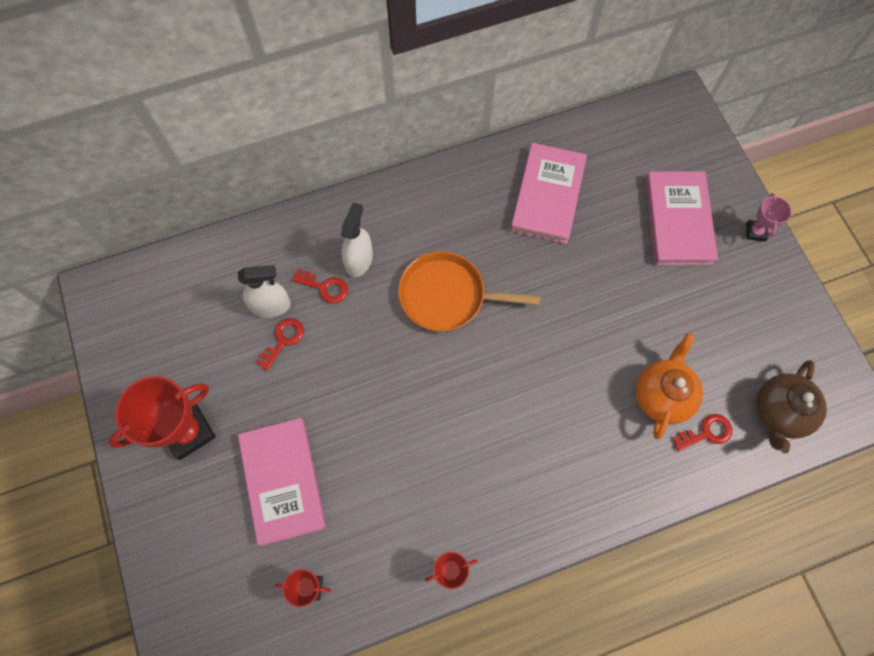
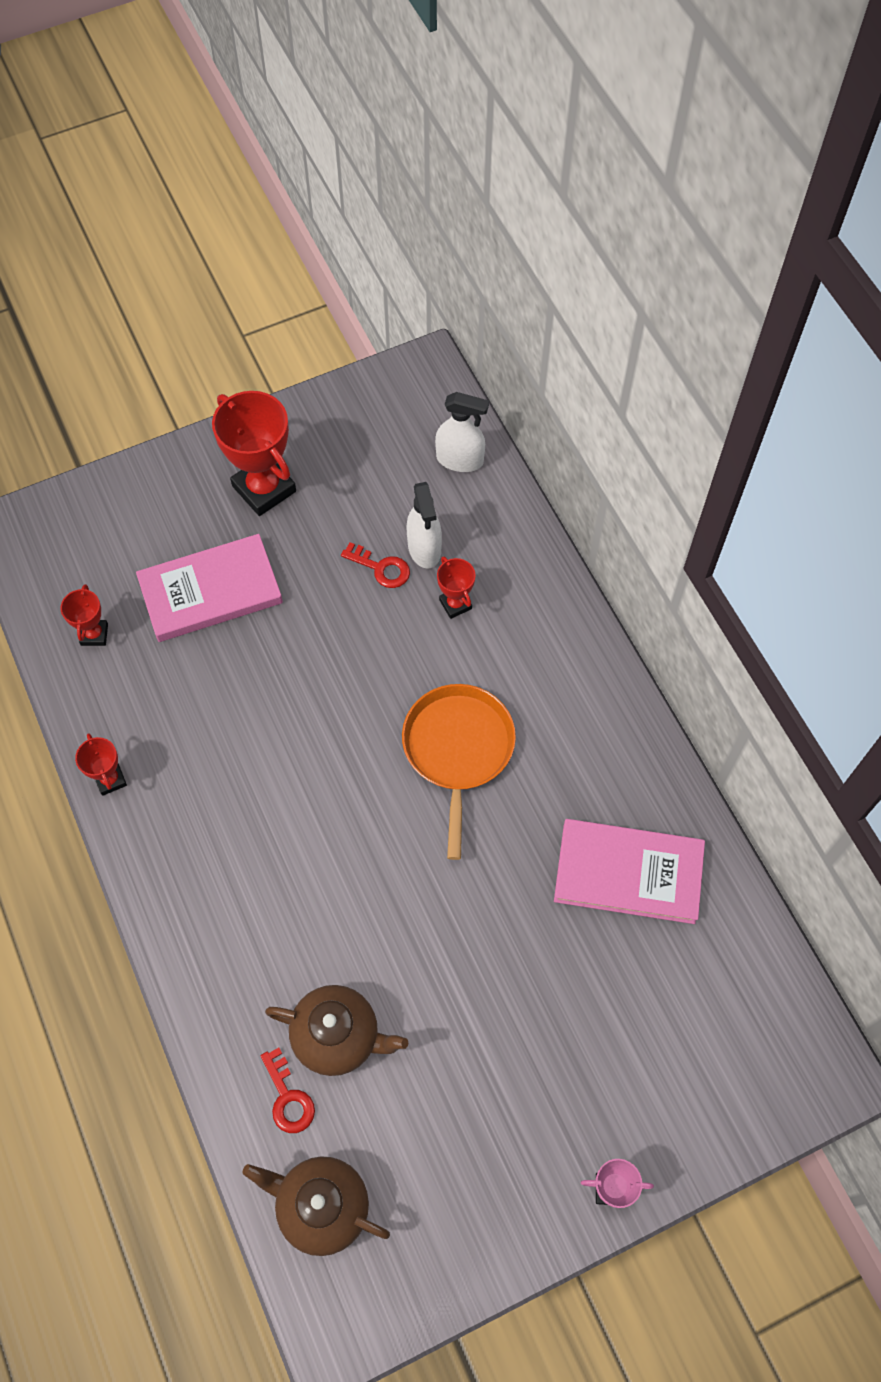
camera: 85 degrees right, 5 degrees down
red key [292,269,348,304] -> red trophy [437,556,476,619]
white spray bottle [341,202,373,277] -> white spray bottle moved to [435,392,489,472]
orange teapot [636,333,703,439] -> brown teapot [265,985,408,1076]
pink book [645,171,718,265] -> none

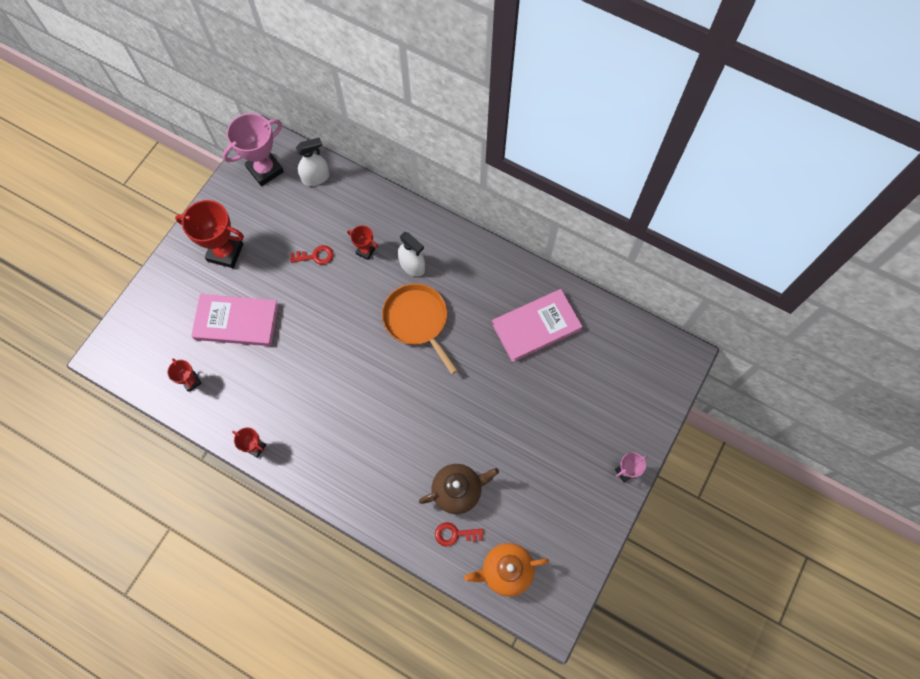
camera: 35 degrees left, 5 degrees up
pink book [136,534,283,642] -> pink book turned 60 degrees clockwise [191,294,278,346]
brown teapot [242,1156,390,1256] -> orange teapot [464,543,549,597]
red key [261,1048,315,1133] -> red key turned 150 degrees clockwise [435,522,484,547]
white spray bottle [407,482,442,569] -> white spray bottle moved to [398,232,425,276]
none -> pink trophy [223,113,284,186]

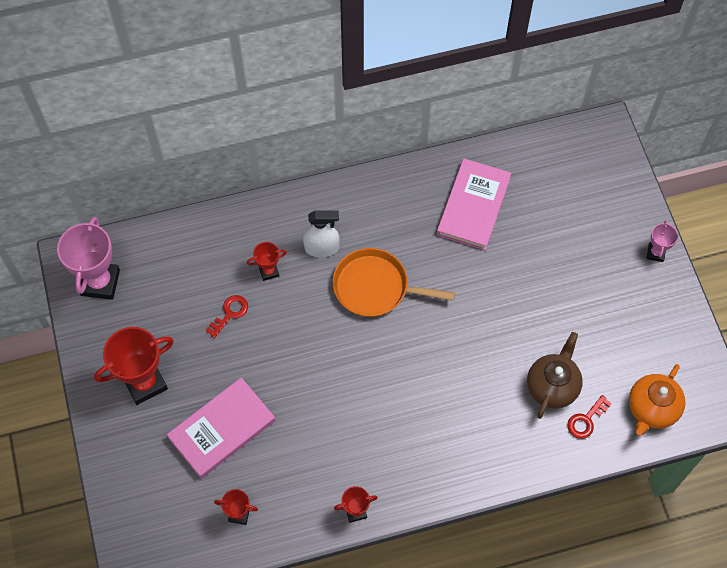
camera: 45 degrees left, 5 degrees down
white spray bottle [296,137,329,186] -> none

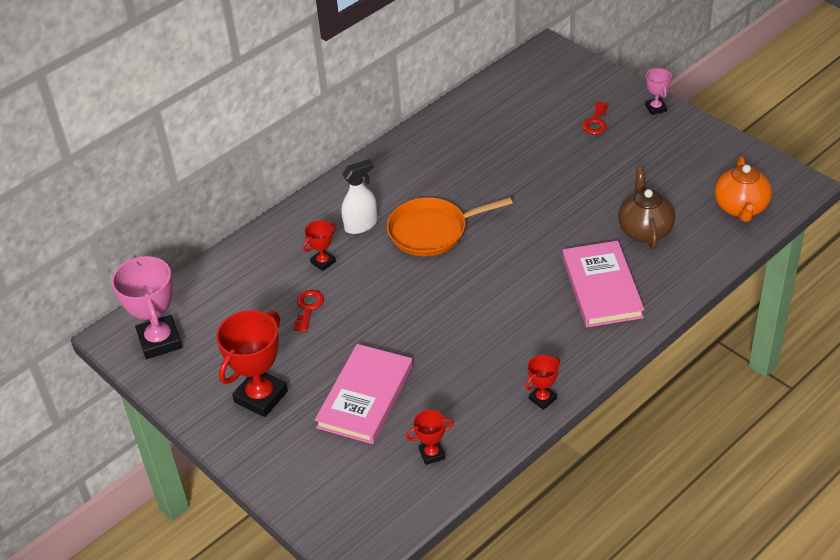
camera: 25 degrees left, 20 degrees down
pink book [437,159,512,250] -> pink book moved to [563,241,645,327]
red key [567,395,612,439] -> red key moved to [582,102,608,134]

